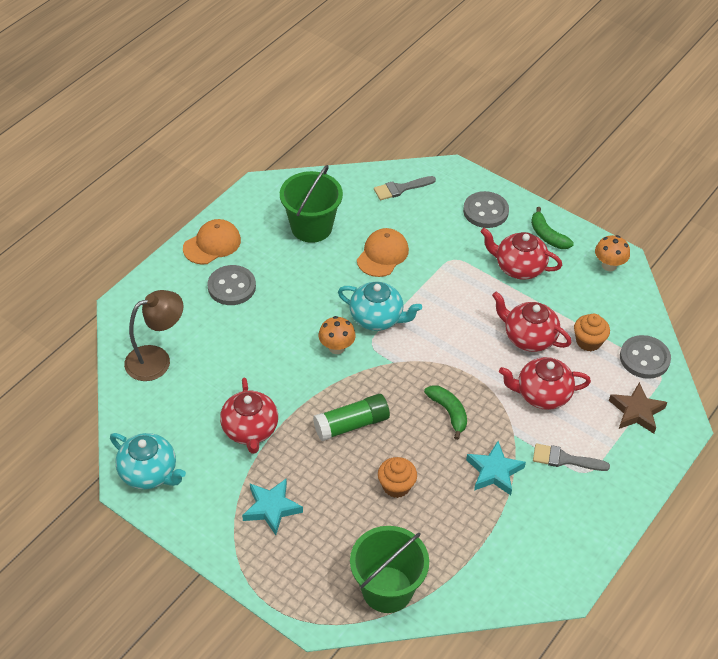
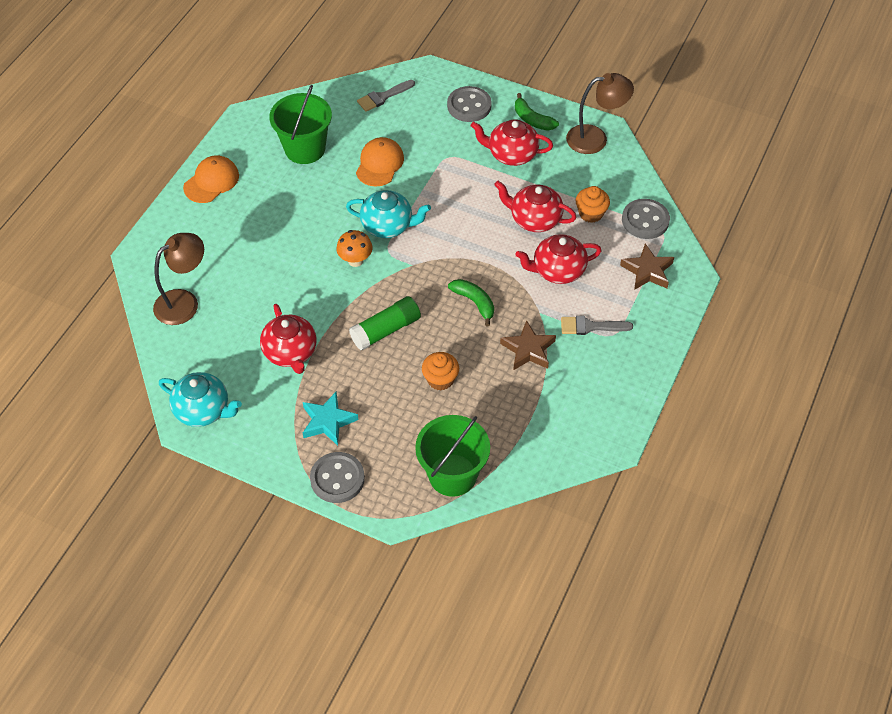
camera: 10 degrees left, 5 degrees up
grey button [207,265,256,305] -> grey button moved to [310,452,365,503]
turquoise star [466,441,526,495] -> brown star [500,320,556,370]
orange mushroom [595,235,630,271] -> brown lamp [566,73,634,154]

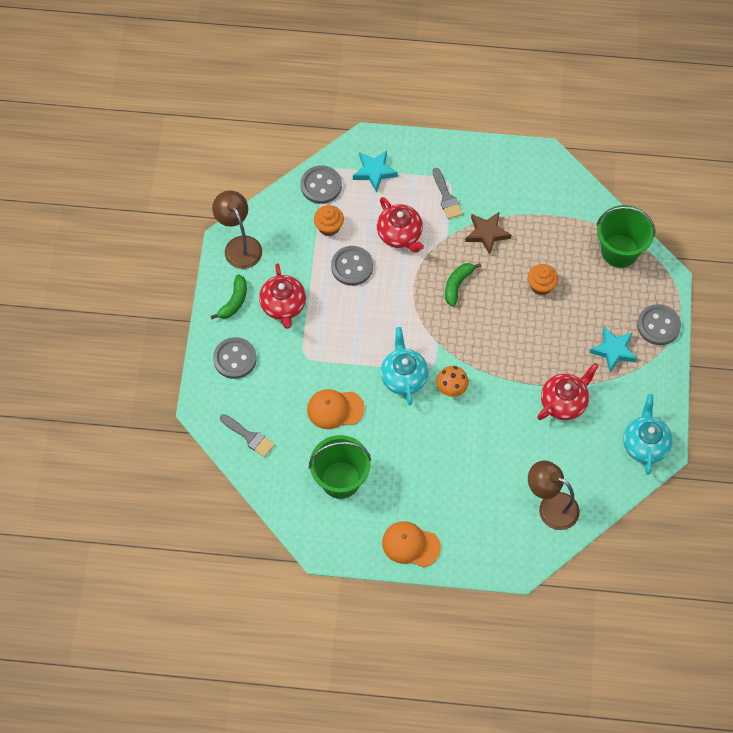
camera: 110 degrees left, 10 degrees up
green glue stick [349,296,421,350] -> none
red teapot [494,181,576,232] -> grey button [331,246,373,286]
brown star [620,243,674,290] -> turquoise star [353,151,398,193]

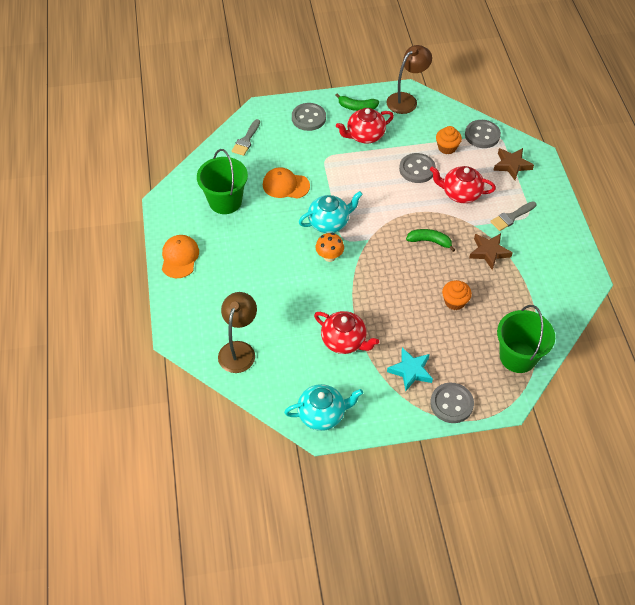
camera: 75 degrees right, 10 degrees down
orange cap [307,389,365,429] -> orange cap turned 60 degrees counterclockwise [263,167,310,199]
turquoise star [353,151,398,193] -> brown star [493,148,534,180]
red teapot [377,197,424,253] -> red teapot turned 60 degrees clockwise [430,166,496,203]

